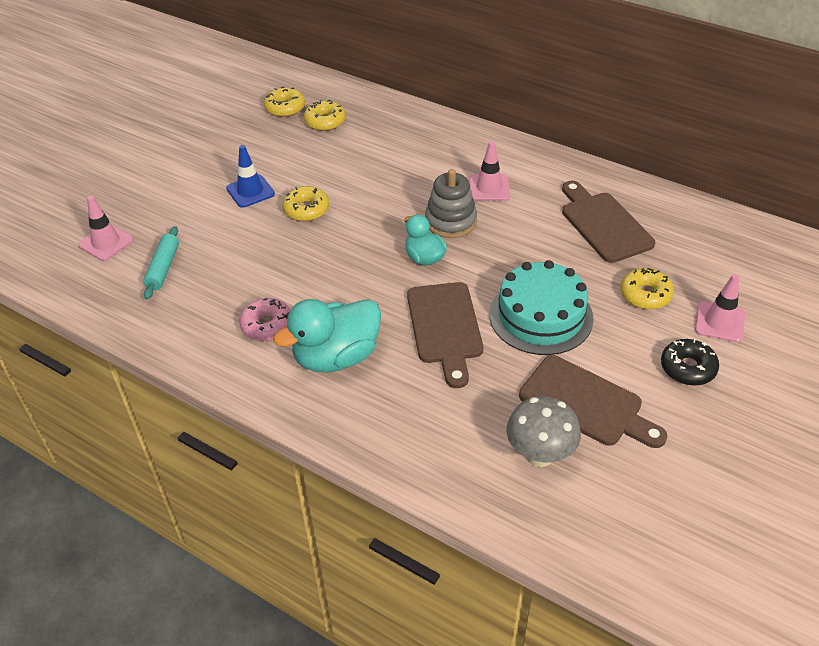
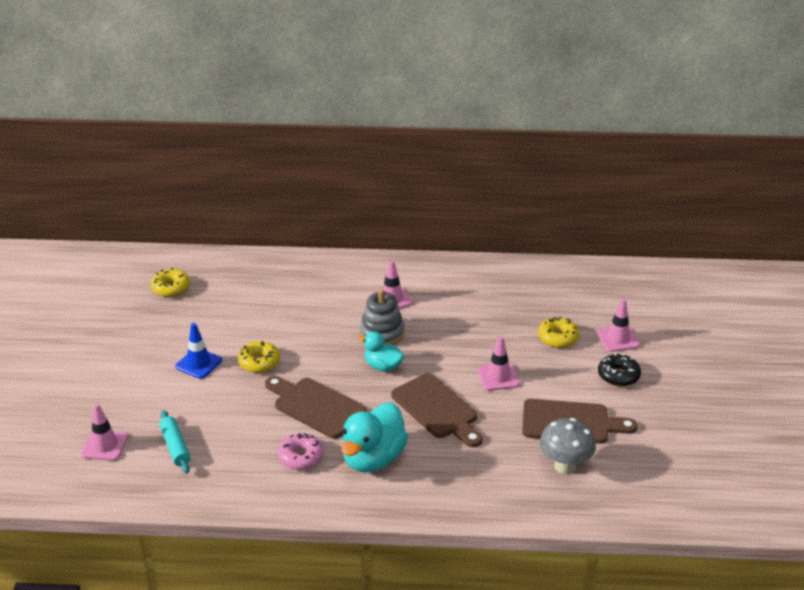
camera: 30 degrees left, 10 degrees down
yellow donut [304,100,346,131] -> none
turquoise cake [489,260,594,355] -> pink traffic cone [478,336,520,391]
brown cutting board [562,181,655,263] -> brown cutting board moved to [265,376,366,439]

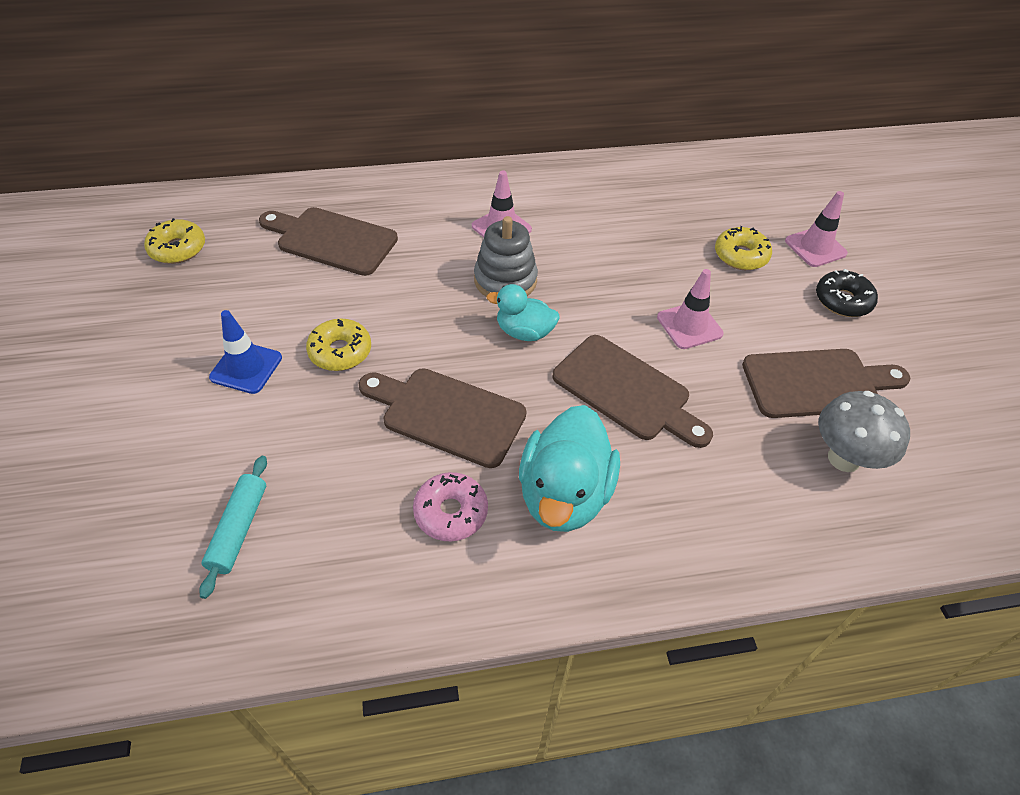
camera: 15 degrees left, 15 degrees up
pink traffic cone [81,403,128,461] -> none
turquoise rolling pin [159,410,190,474] -> turquoise rolling pin turned 45 degrees clockwise [199,456,267,599]
none -> brown cutting board [259,207,398,276]

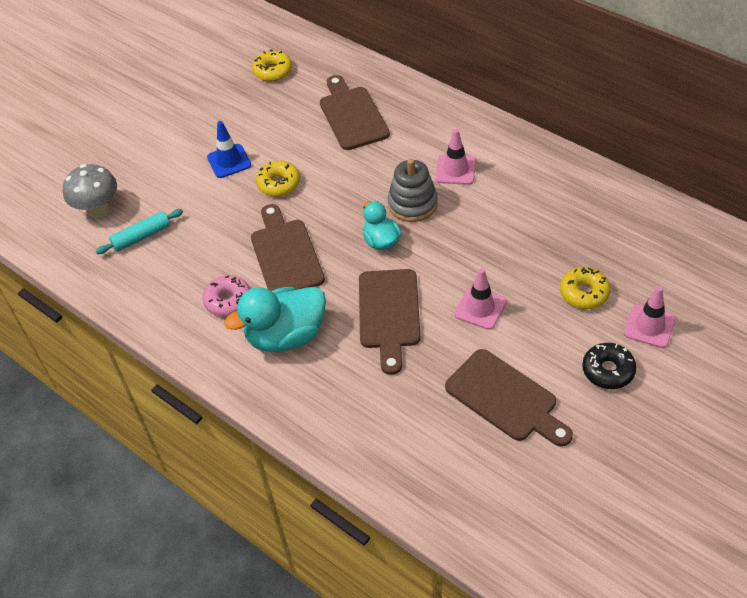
camera: 55 degrees right, 0 degrees up
grey mushroom [818,391,910,472] -> grey mushroom moved to [63,164,117,218]

